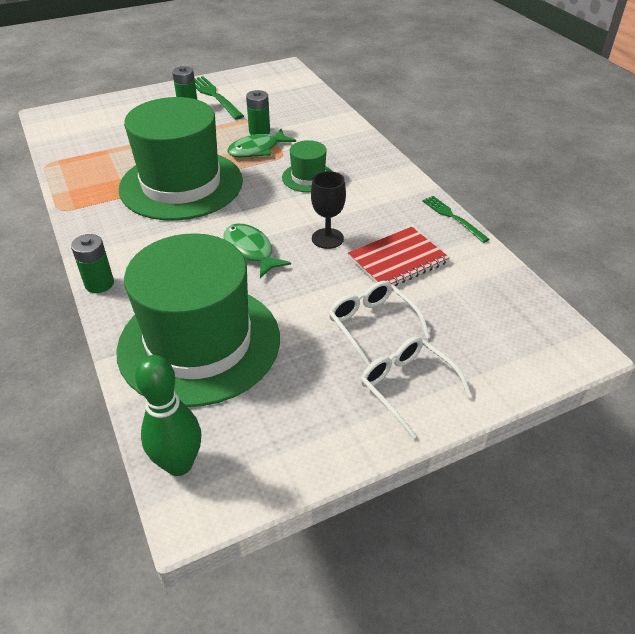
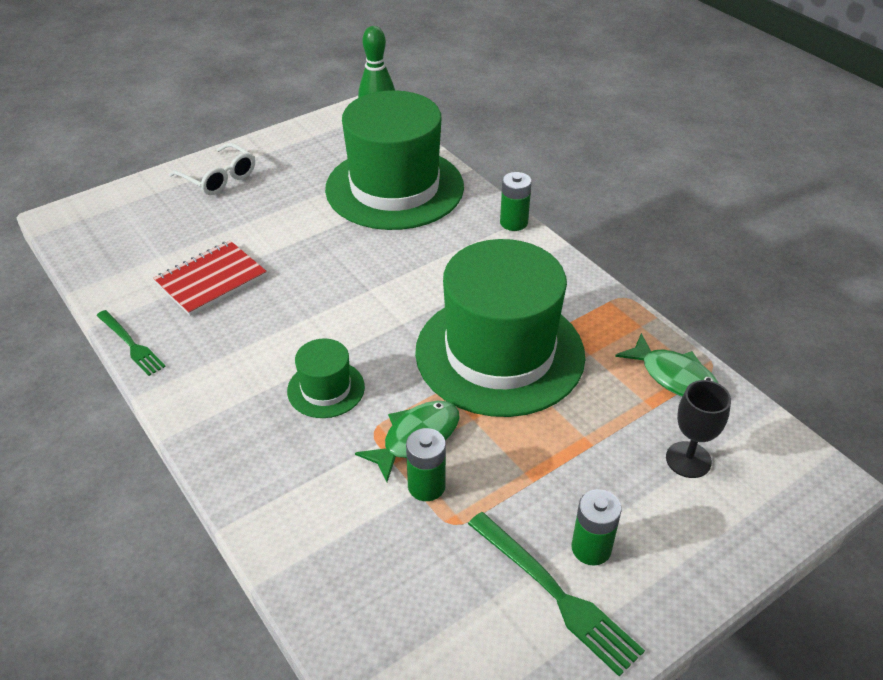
camera: 170 degrees right, 0 degrees up
green fish [224,224,291,278] -> green fish moved to [615,333,719,397]
black goblet [311,171,346,249] -> black goblet moved to [666,380,731,478]
white glasses [329,281,430,366] -> none

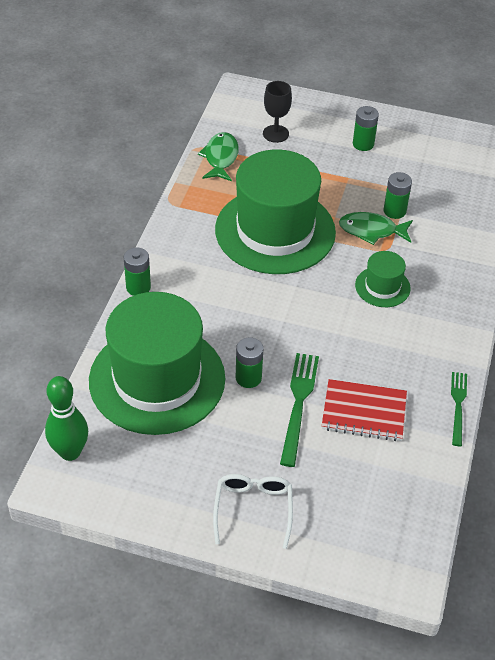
camera: 130 degrees left, 5 degrees up
green fork [468,512,645,677] -> green fork moved to [280,353,319,467]
none -> green battery [236,337,264,388]

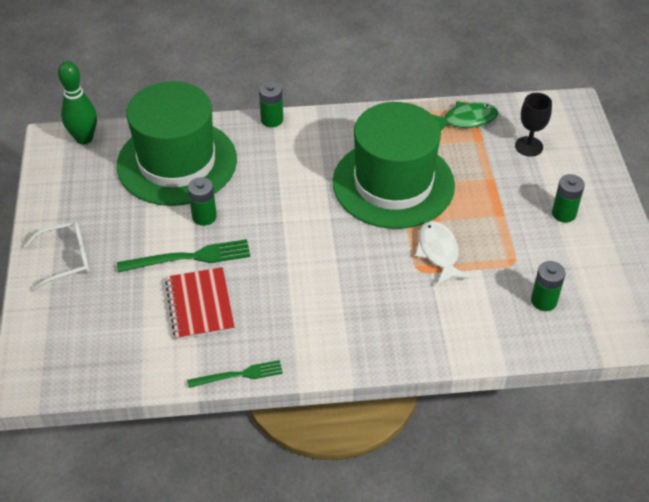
camera: 70 degrees right, 0 degrees up
green fish [339,212,413,245] -> white fish [415,221,470,285]
green hat [355,251,411,307] -> none
green battery [383,172,412,219] -> green battery moved to [531,261,566,311]

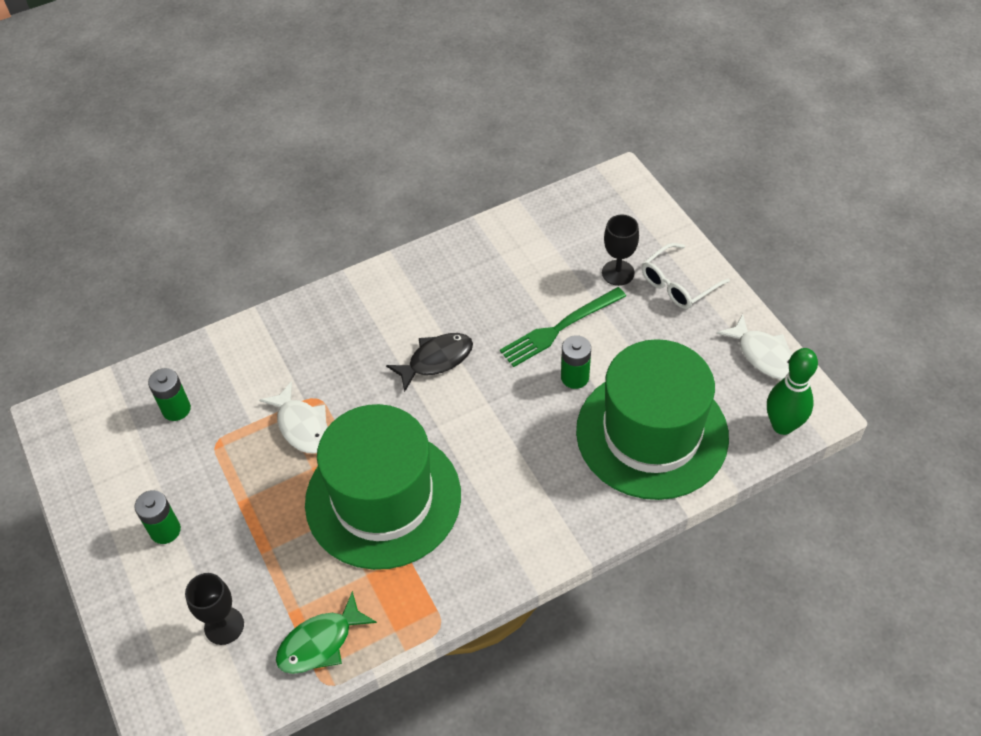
camera: 160 degrees right, 5 degrees up
red notebook [165,267,235,340] -> none
green fork [187,360,283,388] -> none
green battery [259,82,283,127] -> none
none -> black fish [386,333,473,392]
none -> black goblet [602,214,639,286]
none -> white fish [717,314,793,380]

